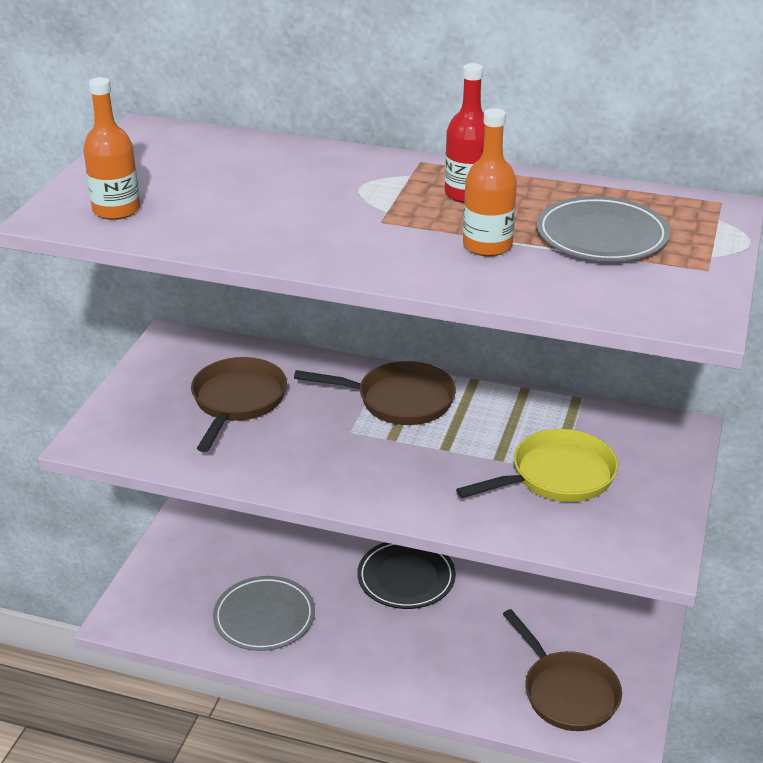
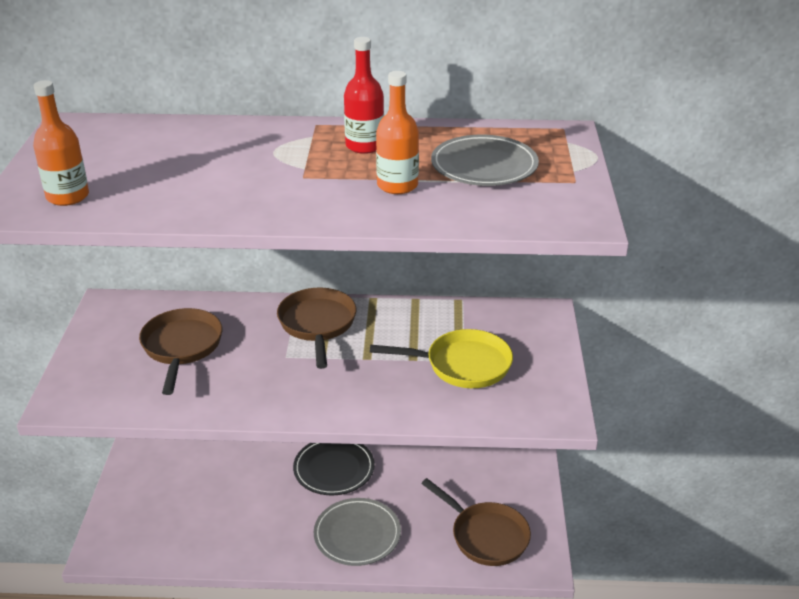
camera: 15 degrees left, 0 degrees up
grey plate [213,576,315,651] -> grey plate moved to [314,498,401,566]
brown pan [294,361,456,425] -> brown pan turned 90 degrees counterclockwise [277,288,356,369]
yellow pan [456,429,618,502] -> yellow pan turned 45 degrees clockwise [370,329,513,388]

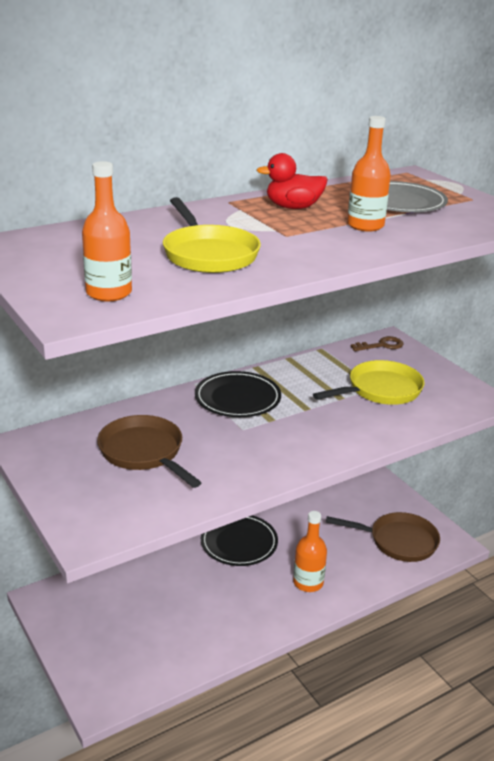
camera: 35 degrees left, 5 degrees down
brown pan [277,288,356,369] -> black plate [195,371,281,417]
grey plate [314,498,401,566] -> orange bottle [293,511,327,592]
red bottle [344,37,384,154] -> red duck [257,153,328,209]
none -> yellow pan [163,197,261,273]
none -> brown key [351,336,403,351]

